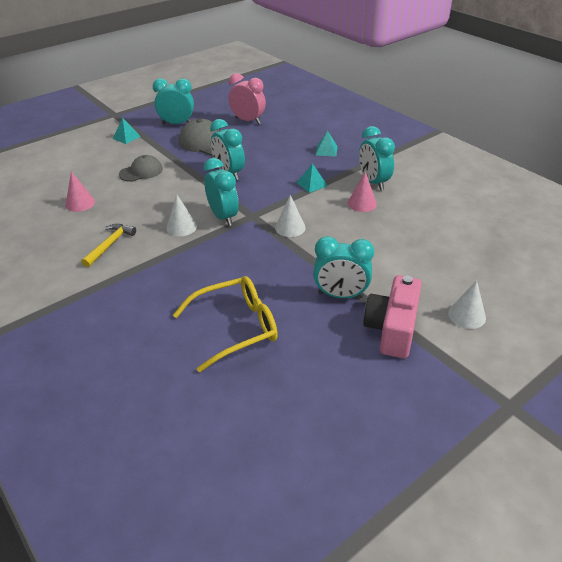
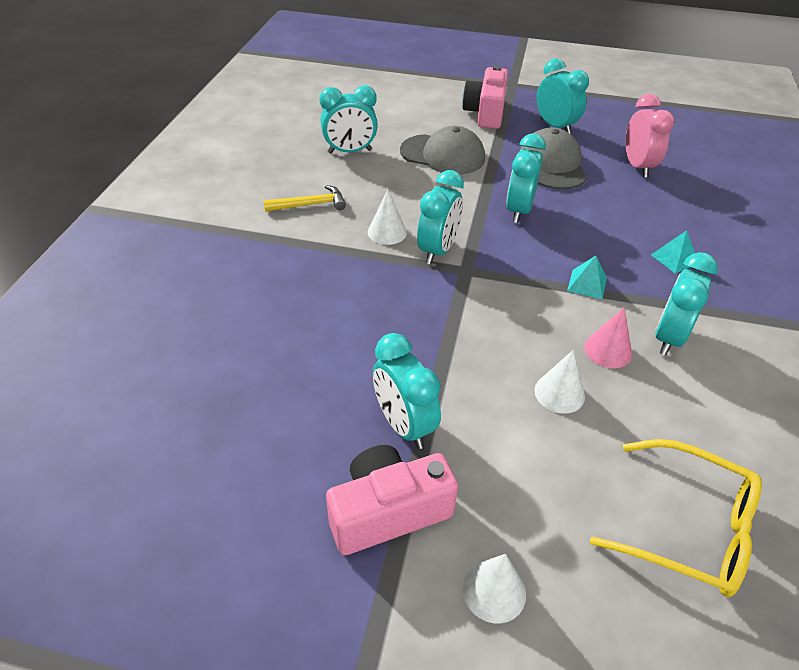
camera: 50 degrees right, 5 degrees up
pink cone [65,171,95,212] -> turquoise clock [319,85,378,154]
turquoise pyramid [112,118,141,144] -> pink camera [462,65,508,129]
grey cap [119,155,163,182] -> grey cap [400,126,485,175], size x1.53
yellow glasses [173,276,278,372] -> yellow glasses moved to [590,439,762,597]
white cone [275,195,306,237] -> white cone moved to [534,350,585,414]

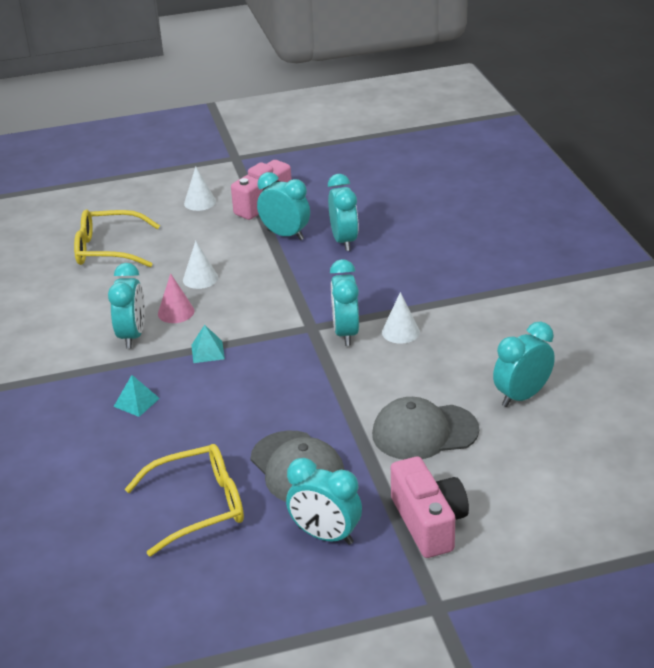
camera: 155 degrees right, 10 degrees down
yellow hammer [263,185,346,212] -> none
turquoise clock [506,134,546,223] -> turquoise clock moved to [328,174,358,251]
pink clock [626,94,674,177] -> yellow glasses [125,444,244,557]

